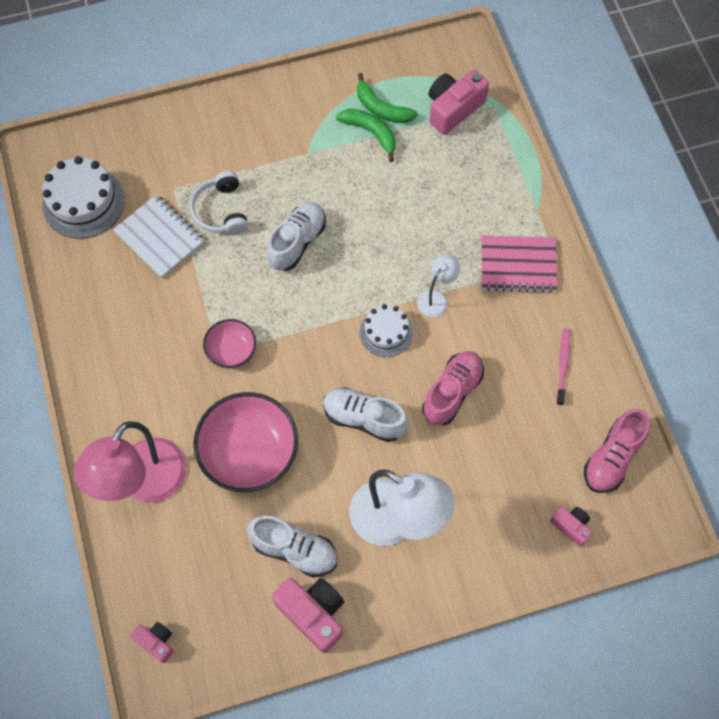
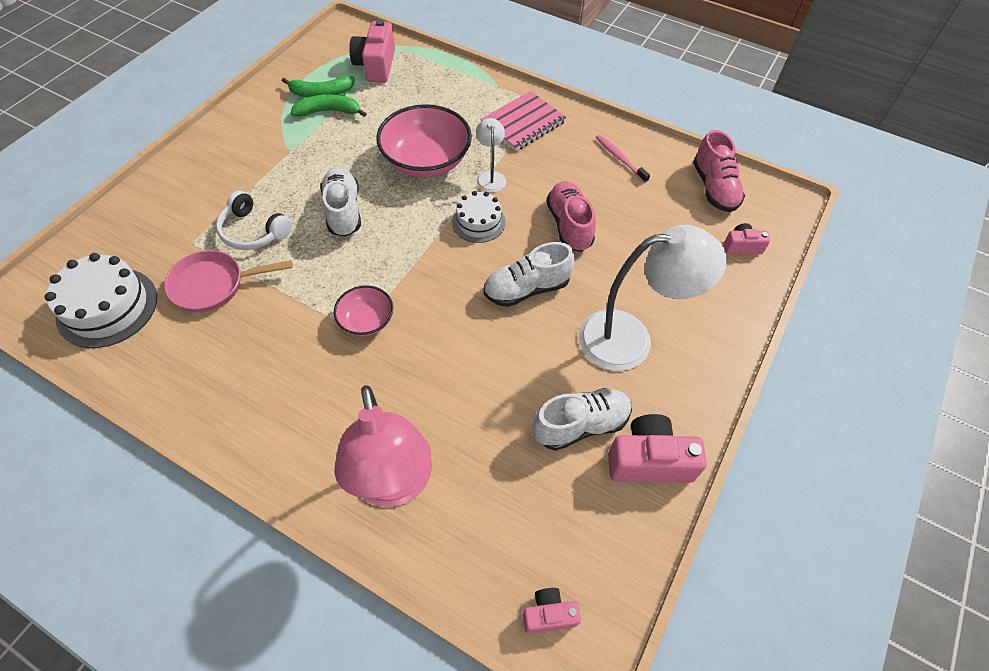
camera: 45 degrees left, 10 degrees down
white notebook [113,195,205,278] -> pink pan [164,250,293,312]
pink bowl [193,392,298,492] -> pink bowl moved to [376,104,472,178]

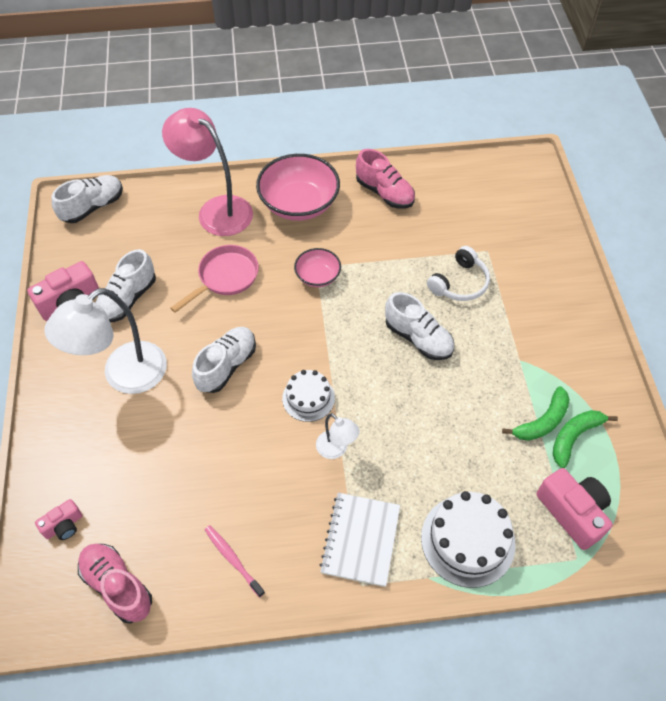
camera: 145 degrees right, 0 degrees up
white cake [45,253,157,348] -> white cake moved to [421,491,515,588]
pink pan [164,250,293,312] -> pink pan moved to [170,245,259,313]
white headphones [216,191,292,250] -> white headphones turned 135 degrees clockwise [427,246,490,301]
pink bowl [376,104,472,178] -> pink bowl moved to [256,154,340,221]
pink notebook [480,91,567,151] -> white notebook [320,493,400,587]
pink camera [523,588,581,634] -> white shoe [52,175,123,223]
pink shoe [546,181,596,252] -> pink shoe moved to [356,149,415,209]
pink toothbrush [596,135,650,183] -> pink toothbrush turned 150 degrees counterclockwise [205,525,265,598]

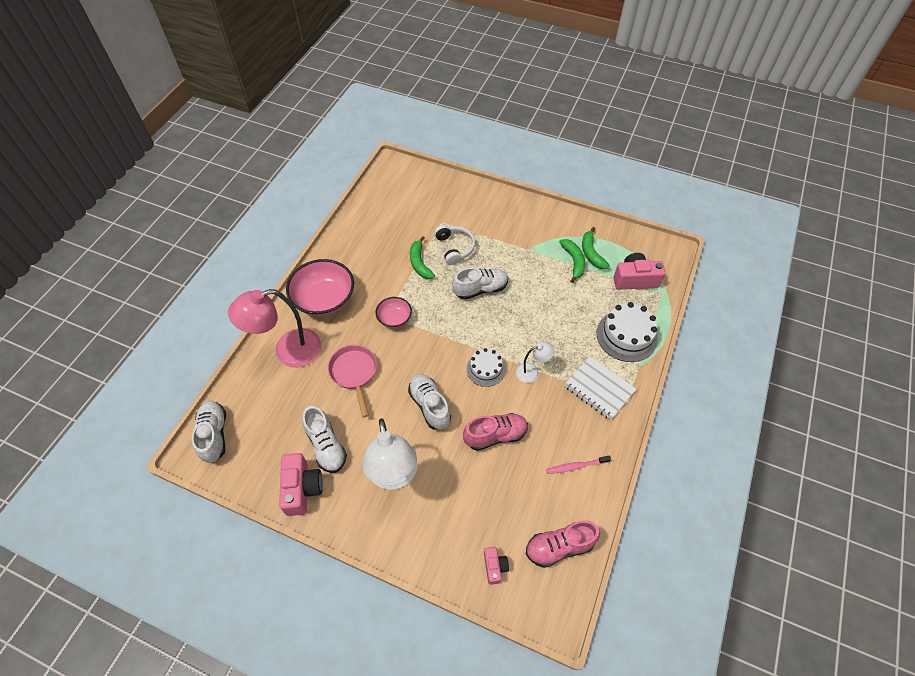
camera: 60 degrees left, 0 degrees up
pink shoe [356,149,415,209] -> pink shoe moved to [463,413,528,451]
none -> green banana [410,236,435,279]

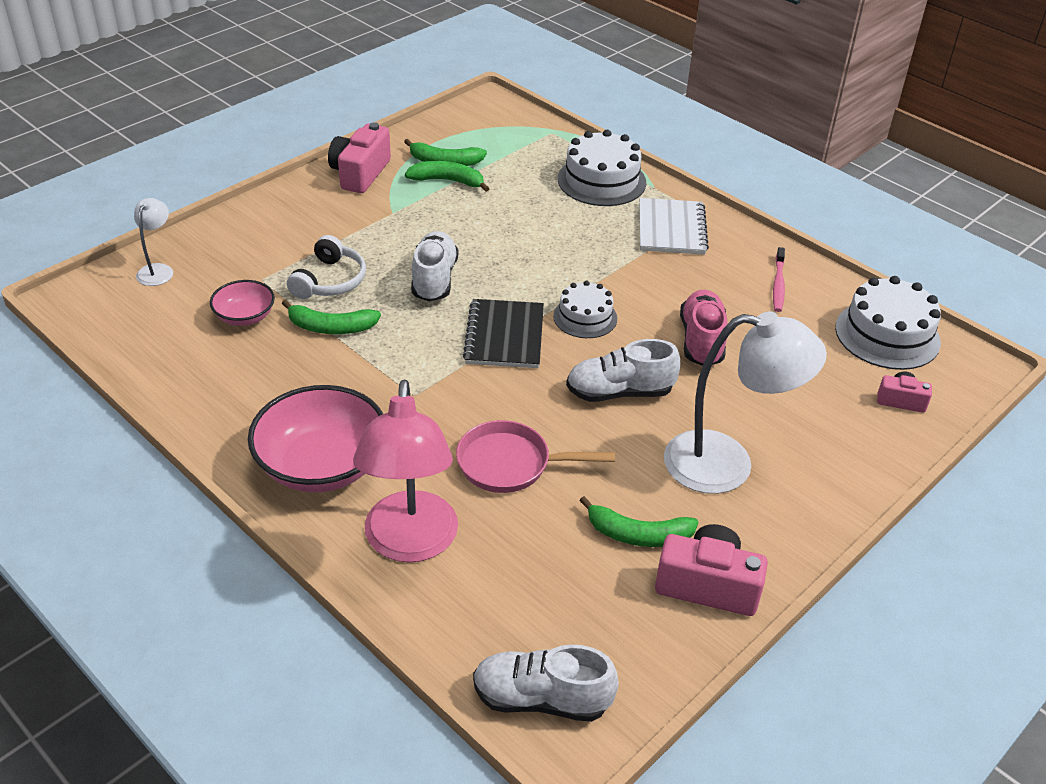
camera: 70 degrees left, 15 degrees down
white shoe [302,406,347,473] -> green banana [579,496,698,547]
pink bowl [375,297,412,328] -> pink bowl moved to [210,280,275,326]
white headphones [435,225,475,265] -> white headphones turned 105 degrees clockwise [287,235,366,299]
white lamp [516,341,554,383] -> white lamp moved to [134,198,173,286]
pink shoe [526,520,600,568] -> white cake [835,276,941,370]
white notebook [564,356,636,420] -> white notebook turned 60 degrees counterclockwise [639,198,709,255]
pink camera [613,253,666,290] -> pink camera moved to [328,122,391,193]
none -> black notebook [463,299,544,368]

